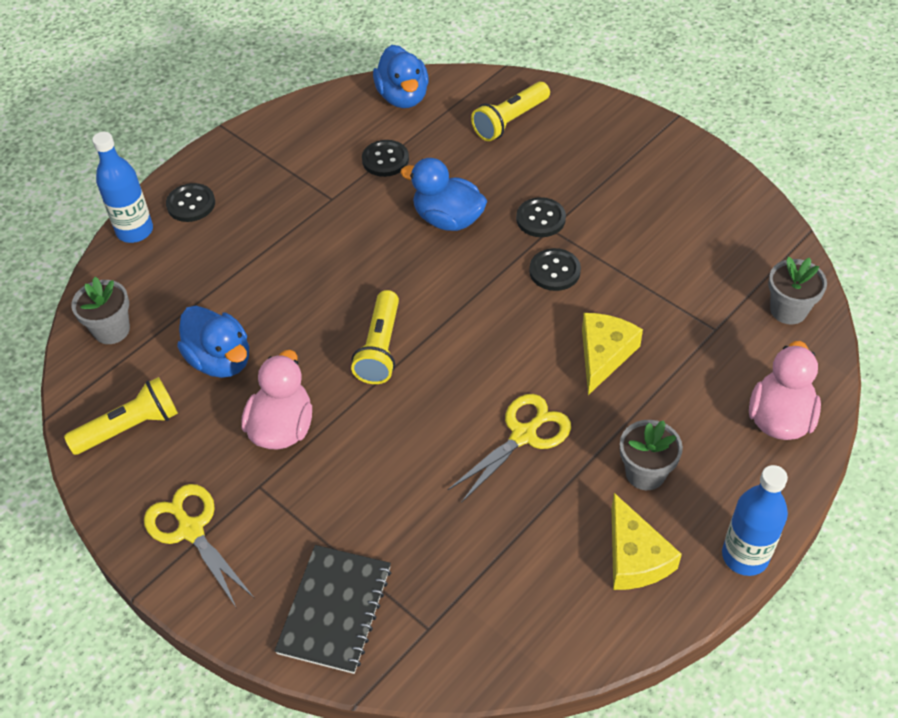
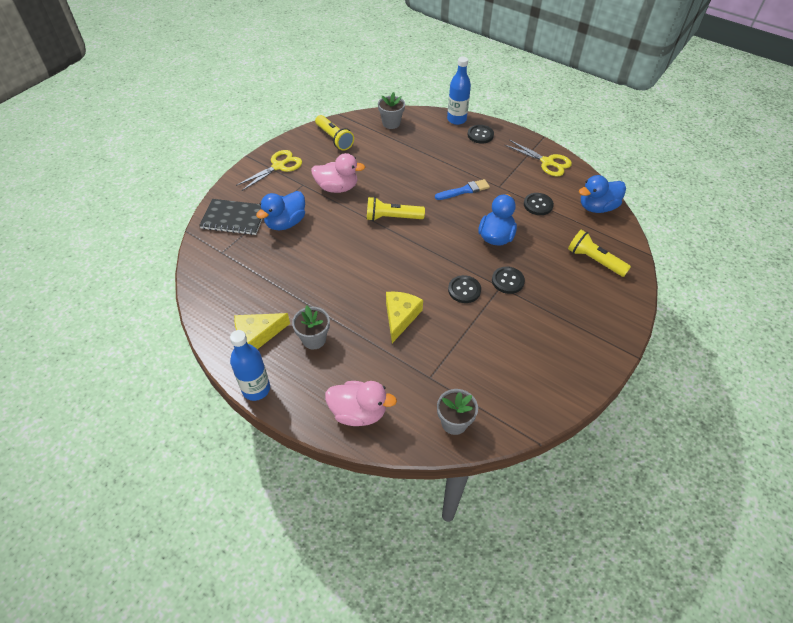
camera: 80 degrees right, 0 degrees up
blue duck [177,306,249,378] -> blue duck moved to [256,191,305,230]
yellow scissors [448,394,571,503] -> yellow scissors moved to [505,140,572,176]
yellow cheese [582,313,643,395] -> yellow cheese turned 90 degrees counterclockwise [386,292,423,343]
none -> blue brush [435,179,490,200]

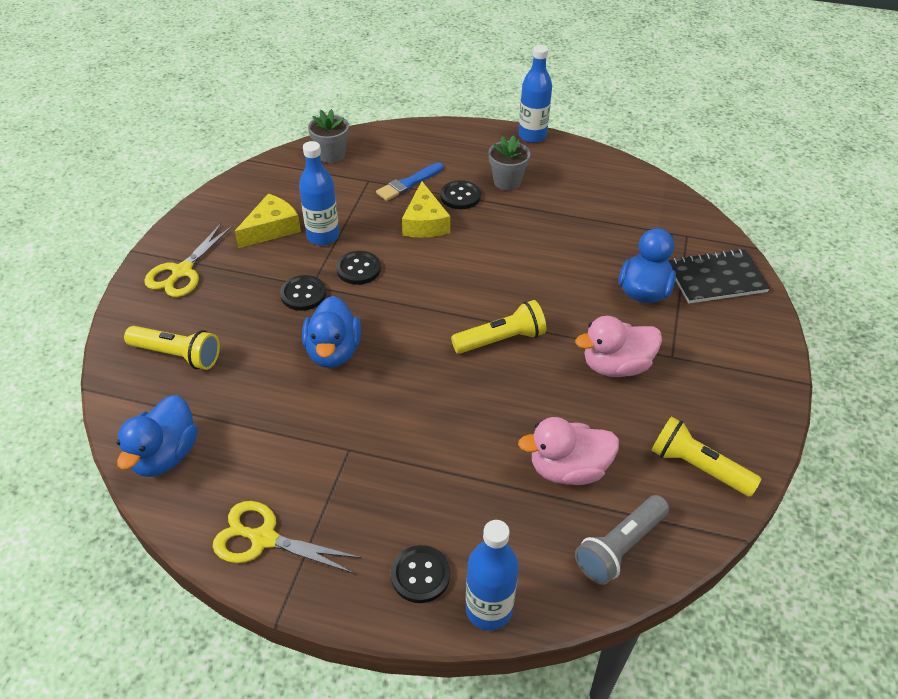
camera: 160 degrees right, 5 degrees down
yellow cheese [234,313,290,349] -> yellow cheese moved to [235,194,301,248]
yellow scissors [236,150,302,191] -> yellow scissors moved to [144,224,233,297]
pink duck [325,381,397,426] -> pink duck moved to [518,417,619,485]
grey flower pot [378,92,405,129] -> grey flashlight [575,495,669,585]
blue brush [435,179,490,200] -> blue brush moved to [376,163,443,201]
black button [524,193,554,215] -> black button moved to [440,180,481,209]
blue duck [579,175,626,213] -> blue duck turned 150 degrees clockwise [116,395,198,477]
none -> blue bottle [299,141,339,246]

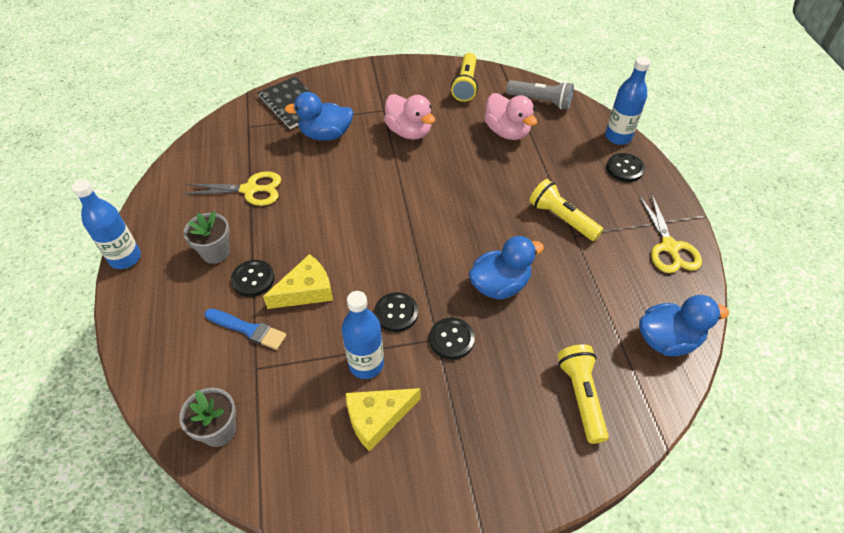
camera: 115 degrees left, 5 degrees up
yellow scissors [144,224,233,297] -> yellow scissors moved to [183,171,281,206]
yellow cheese [235,194,301,248] -> yellow cheese turned 45 degrees counterclockwise [346,388,420,452]
yellow flashlight [451,300,546,354] -> yellow flashlight moved to [529,179,603,241]

